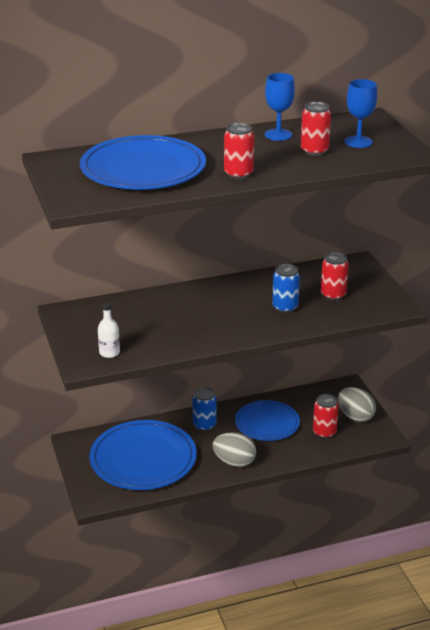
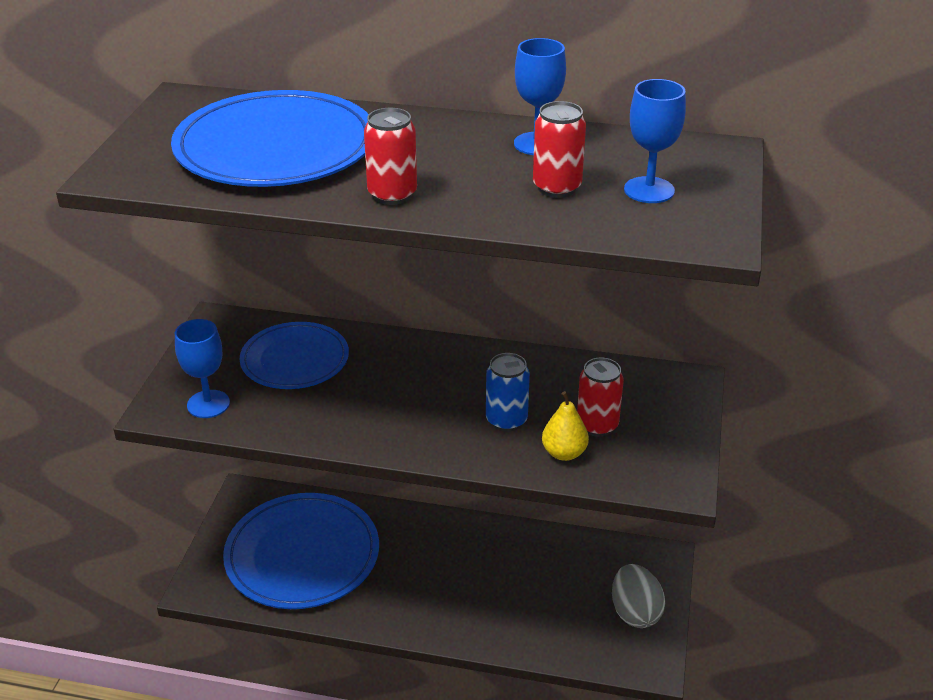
camera: 30 degrees right, 5 degrees up
white bottle [98,302,120,358] -> blue goblet [175,319,230,418]
blue can [192,387,217,431] -> none
grey egg [212,432,256,467] -> none
blue plate [235,400,300,441] -> blue plate moved to [240,322,349,389]
red can [313,394,339,439] -> none
none -> yellow pear [542,391,589,461]

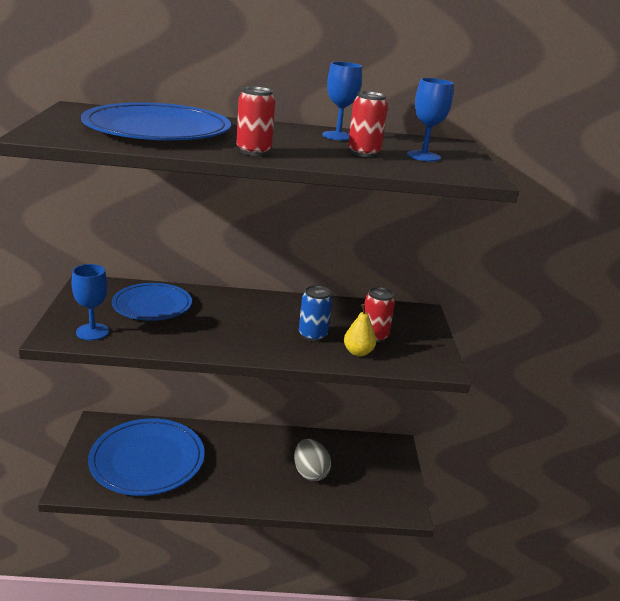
camera: 15 degrees left, 10 degrees down
grey egg [612,564,665,628] -> grey egg moved to [294,439,331,481]

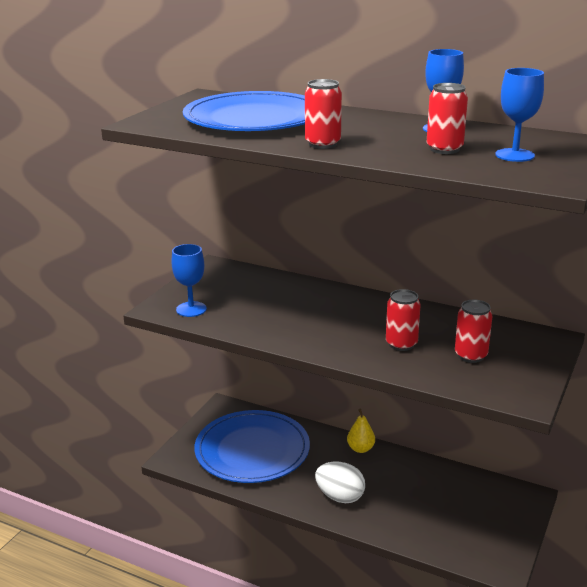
camera: 30 degrees right, 0 degrees up
blue plate [112,283,192,321] -> none
grey egg [294,439,331,481] -> none
blue can [299,285,332,342] -> red can [386,289,421,351]
yellow pear [344,304,376,356] -> yellow pear moved to [347,409,375,453]
none -> white egg [315,462,365,503]

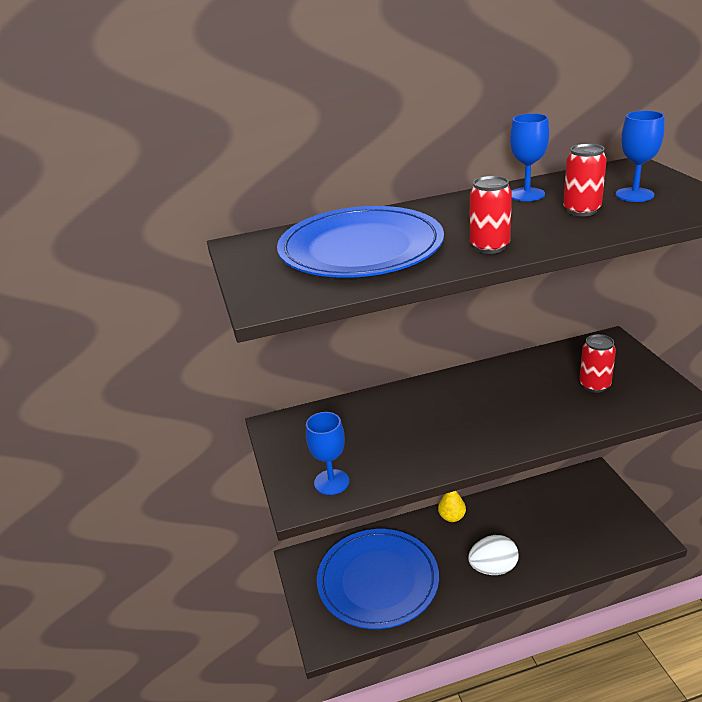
camera: 40 degrees left, 5 degrees up
red can [386,289,421,351] -> none

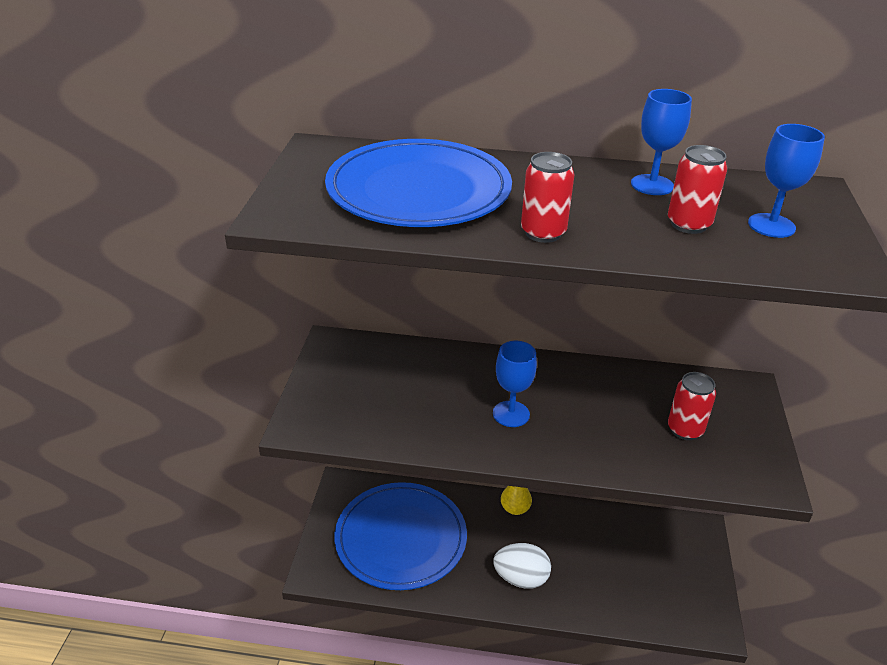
camera: 20 degrees right, 5 degrees up
blue goblet [306,412,349,495] -> blue goblet moved to [493,341,537,427]

